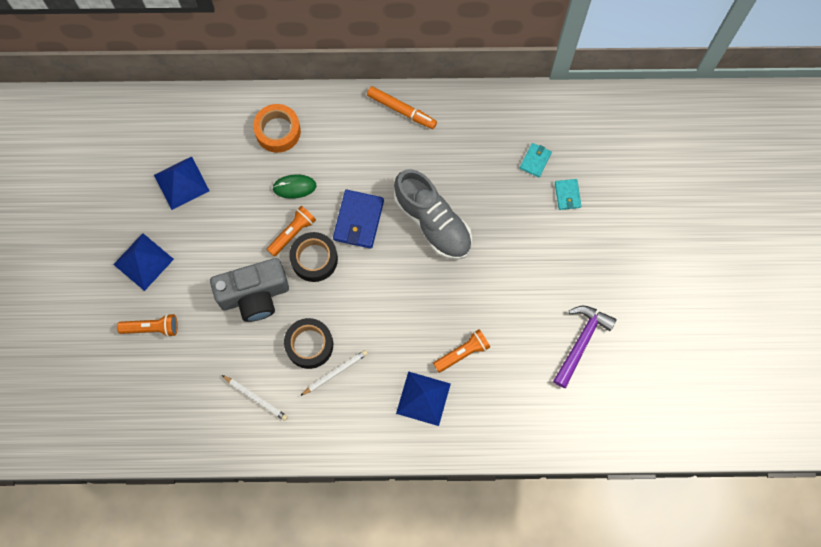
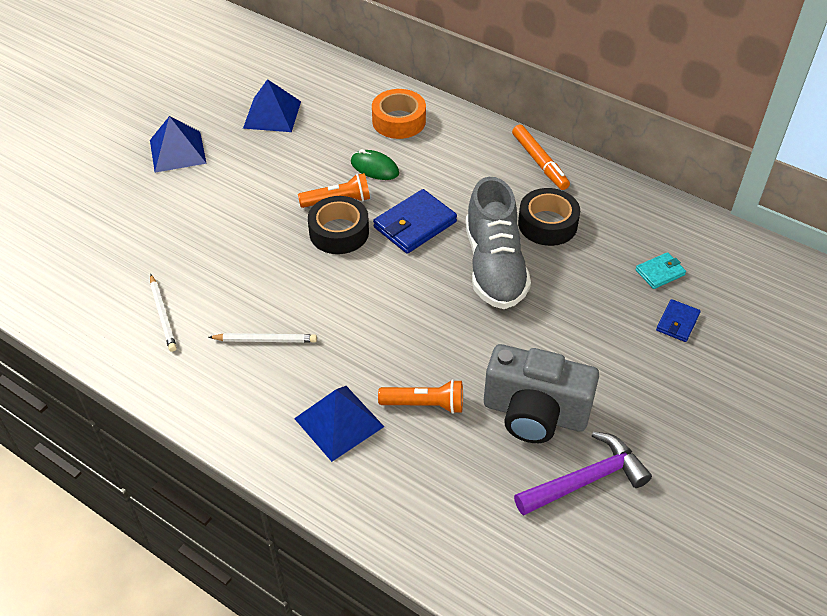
camera: 35 degrees right, 25 degrees down
orange flashlight [117,314,178,337] -> none
grey camera [210,258,289,322] -> grey camera moved to [484,344,599,443]
black tape [284,318,333,369] -> black tape moved to [518,188,580,246]
turquoise wallet [555,179,581,210] -> blue wallet [656,299,701,342]

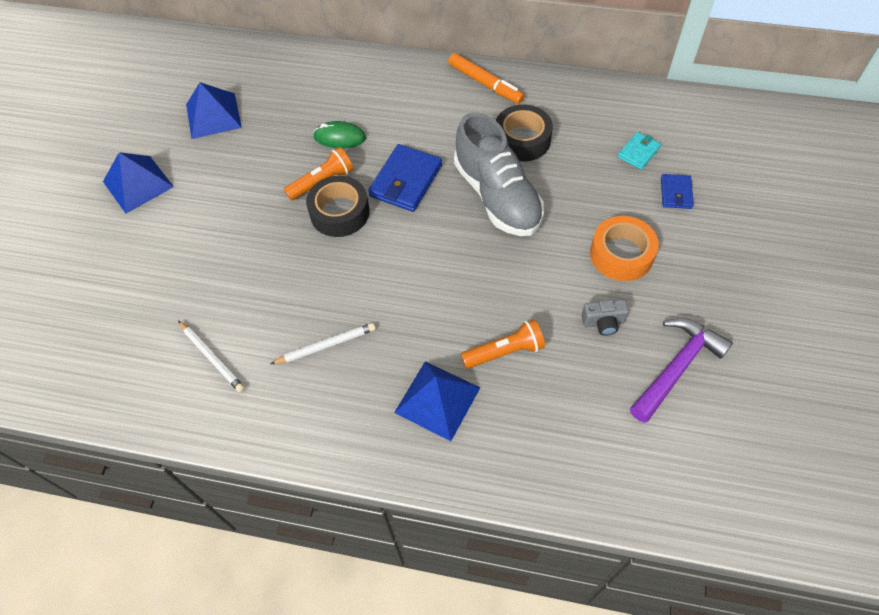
camera: 20 degrees left, 10 degrees up
orange tape [372,89,426,139] -> orange tape moved to [590,216,659,281]
grey camera [484,344,599,443] -> grey camera [581,299,629,336], size x0.42

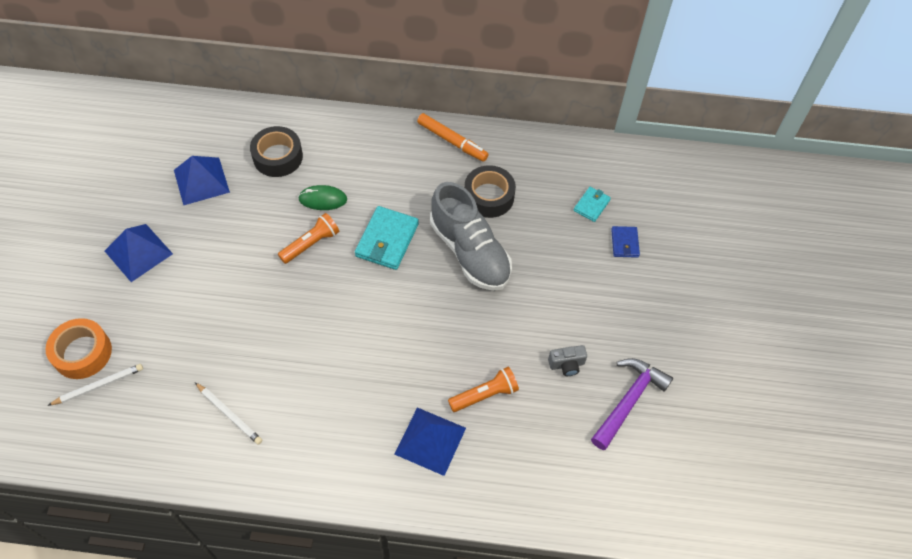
camera: 10 degrees left, 0 degrees up
white pencil [271,323,376,364] -> white pencil moved to [47,364,143,406]
black tape [306,176,370,237] -> black tape moved to [250,126,303,177]
blue wallet [368,144,442,212] -> turquoise wallet [355,206,419,270]
orange tape [590,216,659,281] -> orange tape moved to [46,318,112,379]

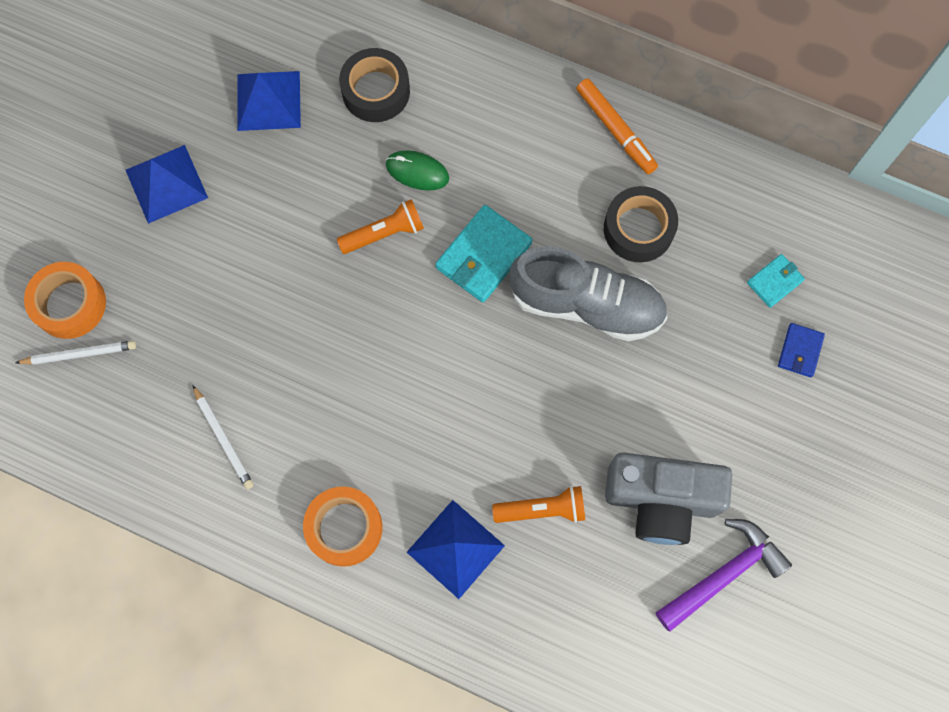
camera: 20 degrees right, 15 degrees up
grey shoe [430,182,512,291] -> grey shoe turned 60 degrees counterclockwise [510,246,668,341]
grey camera [548,345,587,376] -> grey camera [605,452,732,545], size x2.37
none -> orange tape [303,487,382,567]

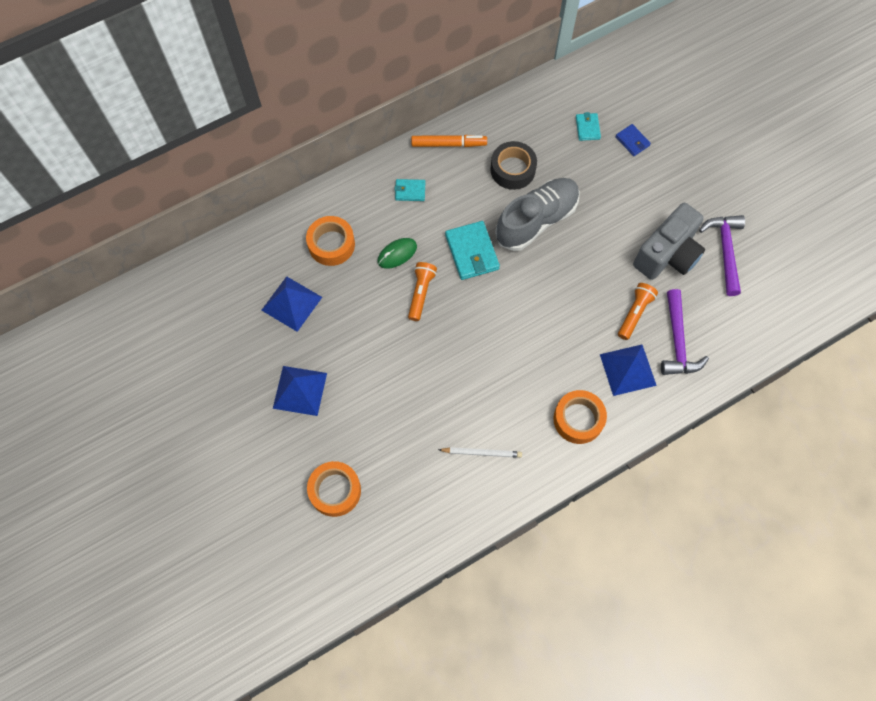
camera: 55 degrees left, 5 degrees down
white pencil [15,341,136,365] -> none
black tape [339,48,410,122] -> orange tape [306,216,355,266]
none -> turquoise wallet [394,179,425,201]
none -> purple hammer [661,289,709,375]

